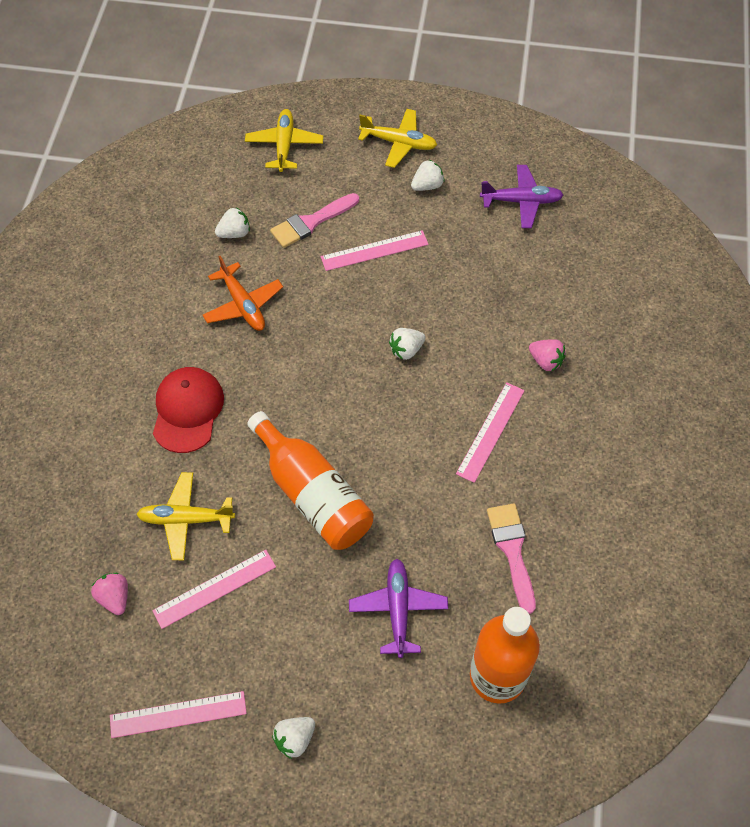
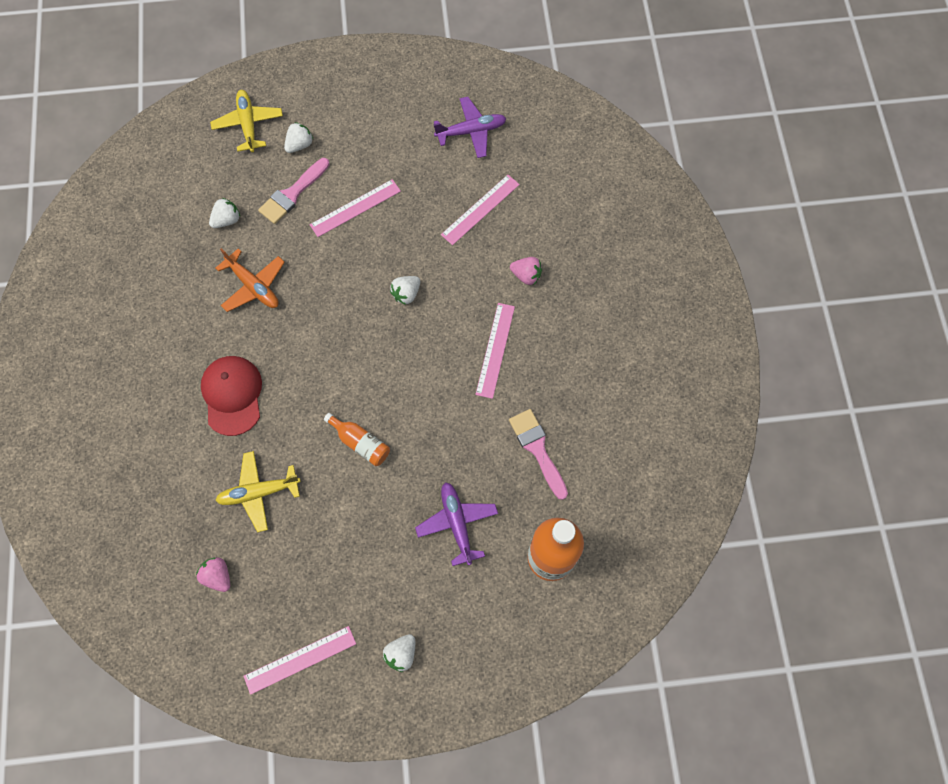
camera: 15 degrees left, 10 degrees up
pink ruler [152,550,276,629] -> pink ruler moved to [441,175,520,245]
orange bottle [247,411,374,550] -> orange bottle [324,413,390,466], size x0.52
yellow plane [358,109,437,168] -> none
white strawberry [411,160,444,191] -> white strawberry moved to [284,122,314,153]

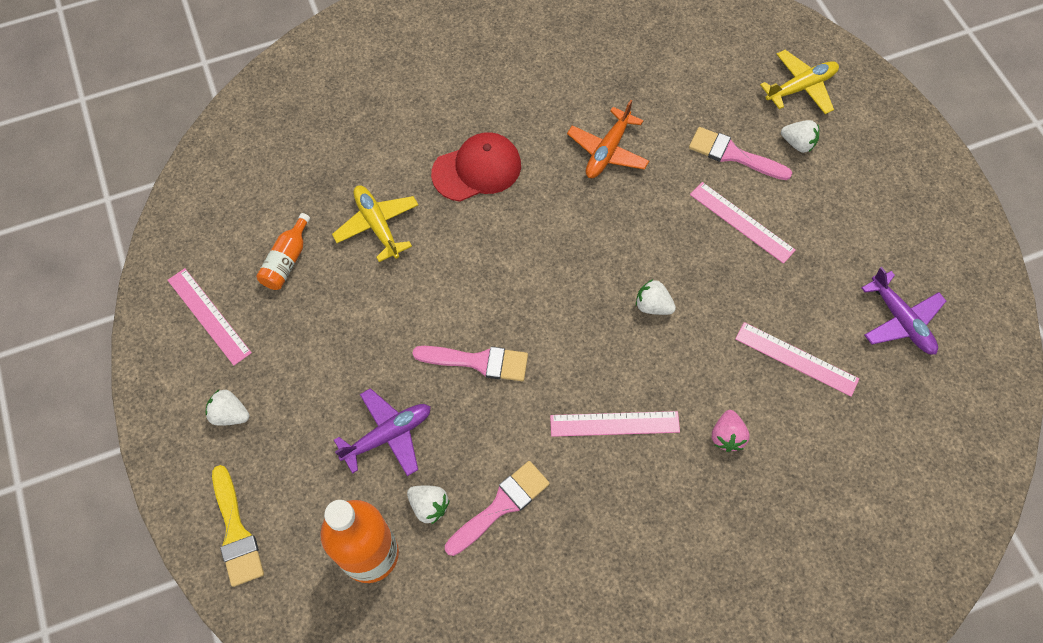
camera: 75 degrees right, 5 degrees down
pink strawberry [196,557,230,592] -> none
white strawberry [209,198,240,228] -> white strawberry moved to [407,486,450,525]
orange bottle [324,413,390,466] -> orange bottle moved to [256,213,310,290]
none -> yellow brush [212,465,264,587]
none -> pink brush [412,346,528,381]

